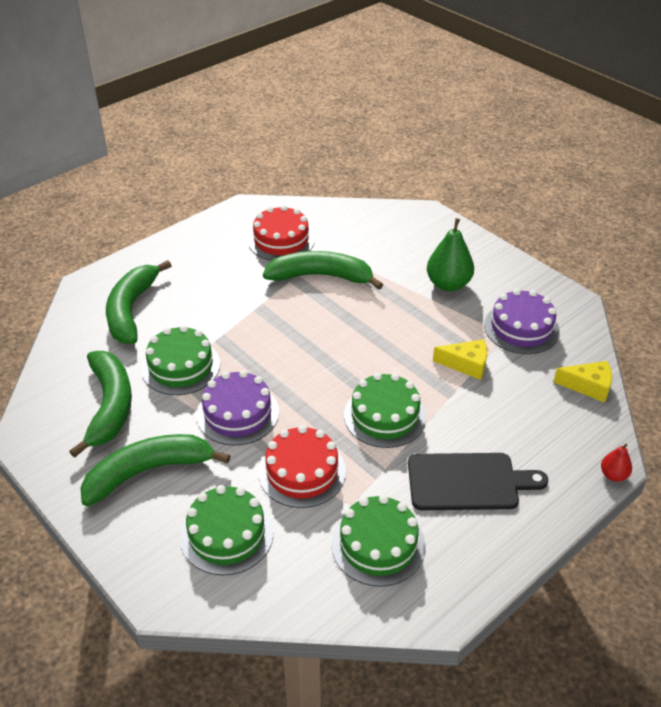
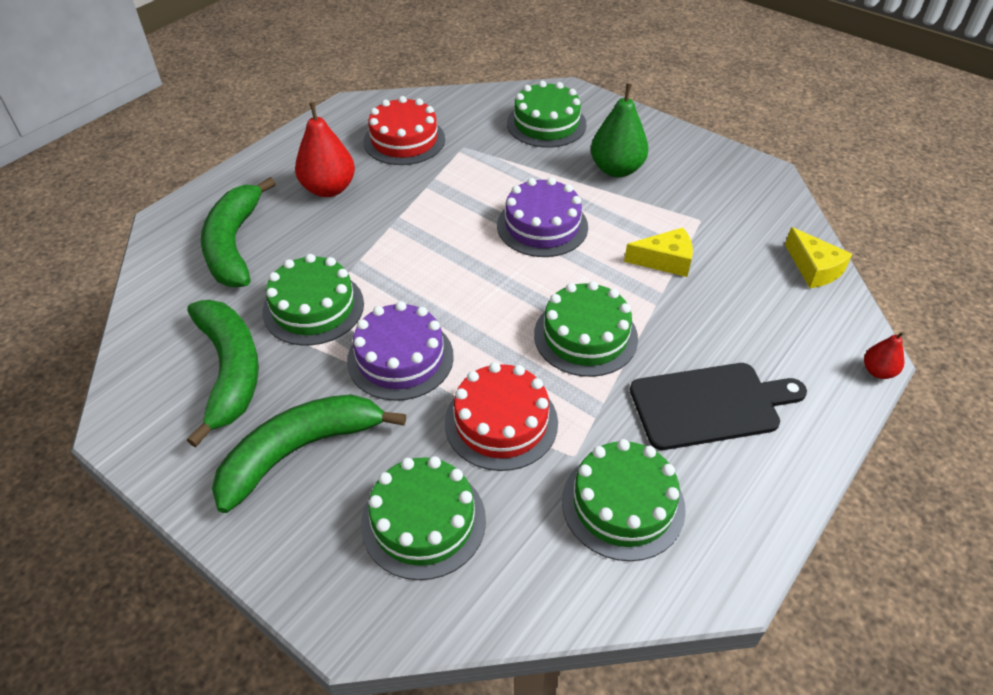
camera: 10 degrees left, 5 degrees up
green banana [263,251,383,290] -> none
purple cake [484,289,560,354] -> purple cake moved to [497,177,588,257]
yellow cheese [554,361,612,403] -> yellow cheese turned 60 degrees clockwise [785,227,852,288]
none -> red pear [295,102,355,197]
none -> green cake [507,81,587,148]

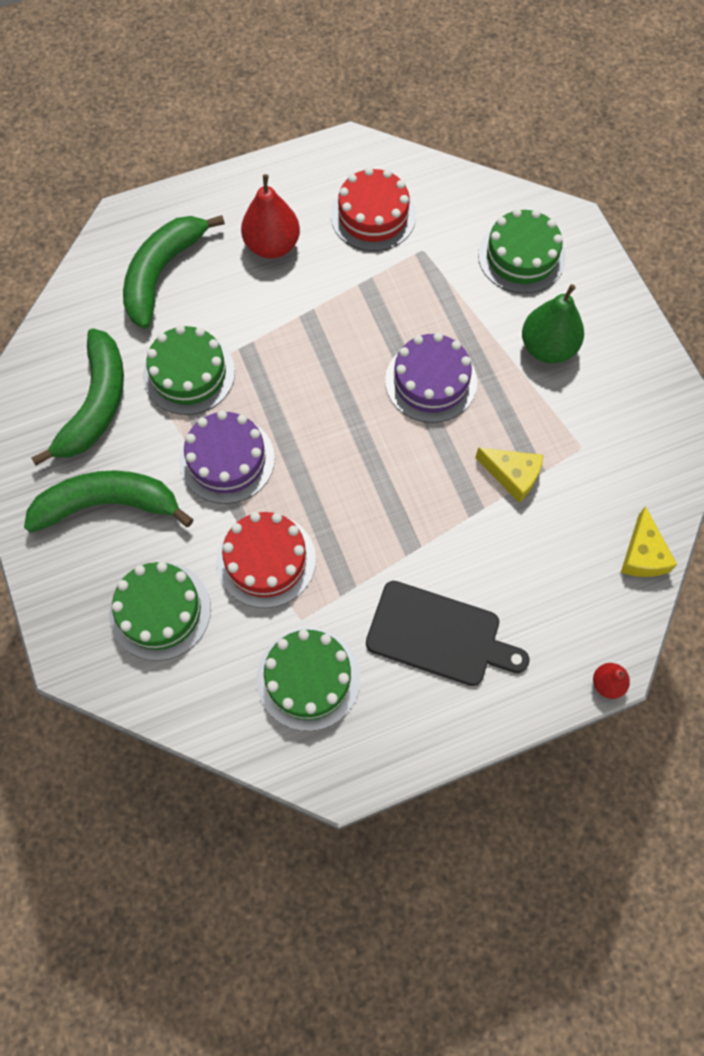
camera: 30 degrees right, 20 degrees up
green cake [534,281,638,377] -> none

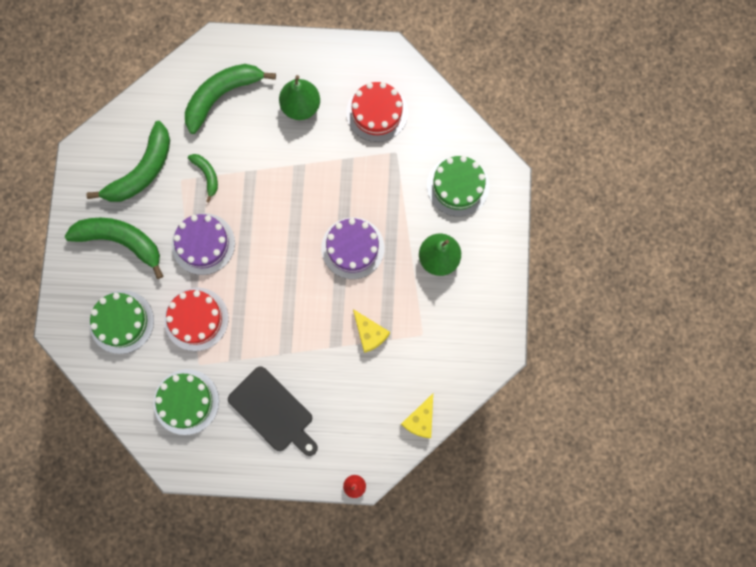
camera: 25 degrees right, 10 degrees up
green cake [143,325,235,415] -> green banana [188,154,218,203]
red pear [241,174,300,259] -> green pear [279,75,320,120]

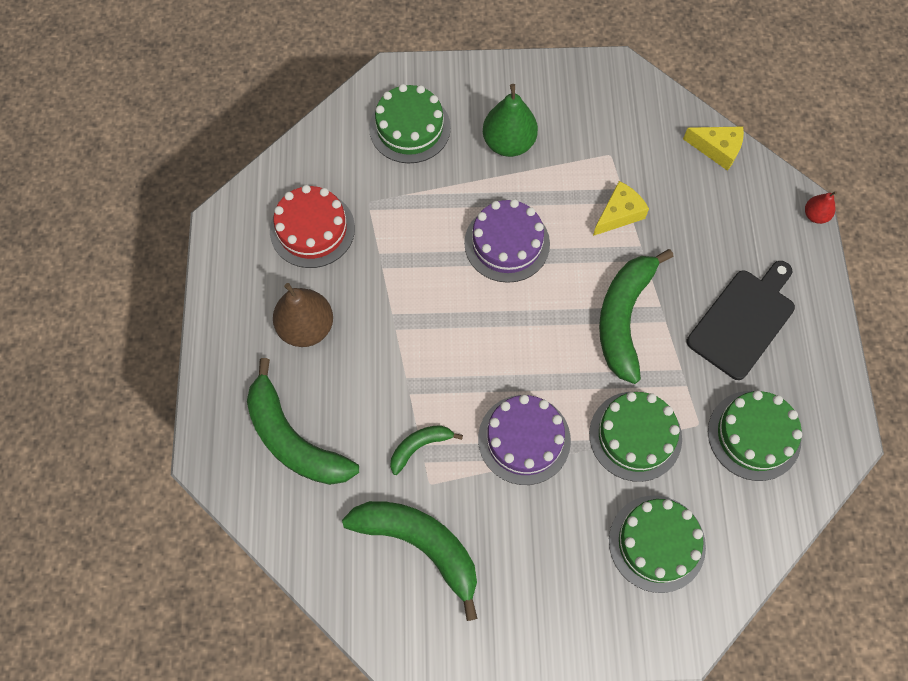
camera: 95 degrees left, 10 degrees down
green banana [65,218,163,279] -> green banana moved to [599,249,674,384]
red cake [164,287,229,351] -> green cake [589,392,682,482]
green pear [279,75,320,120] -> brown pear [273,283,333,347]

